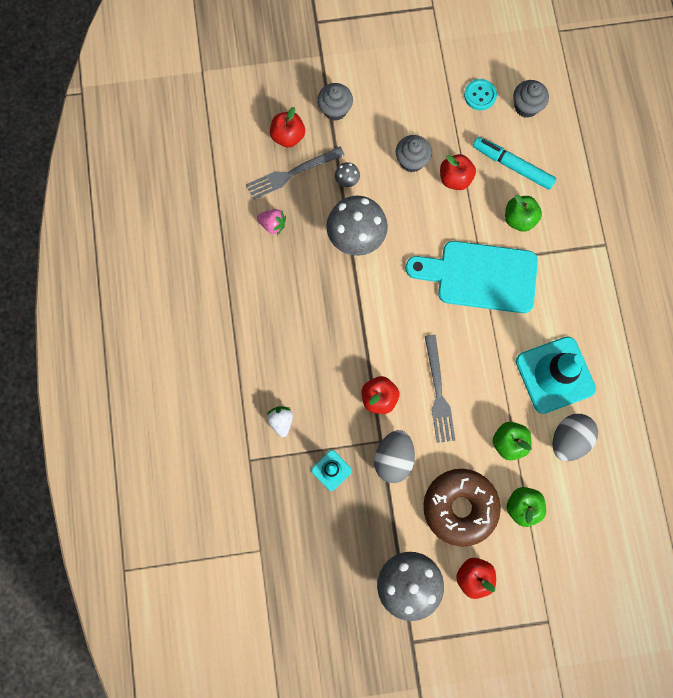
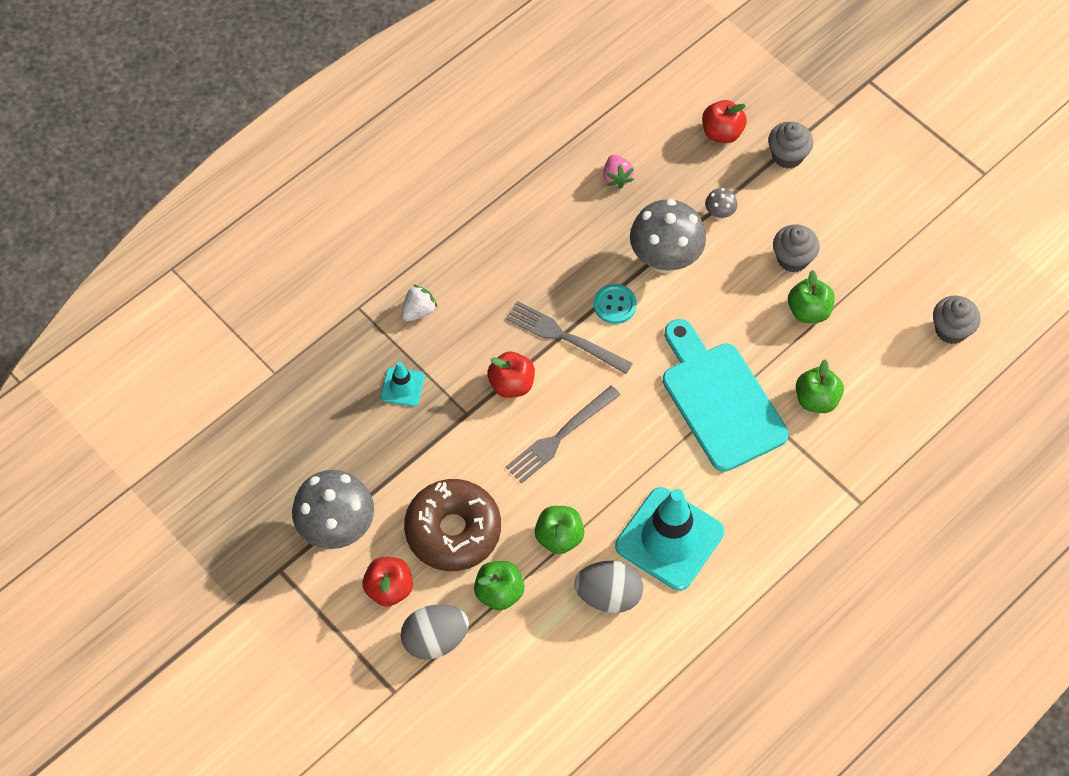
camera: 55 degrees right, 15 degrees down
grey fork [246,147,345,200] -> grey fork moved to [506,301,633,374]
grey egg [374,430,415,483] -> grey egg moved to [401,605,469,660]
red apple [440,154,476,190] -> green apple [788,270,835,323]
turquoise button [464,79,497,110] -> turquoise button moved to [594,284,637,324]
turquoise marker [473,137,557,190] -> none

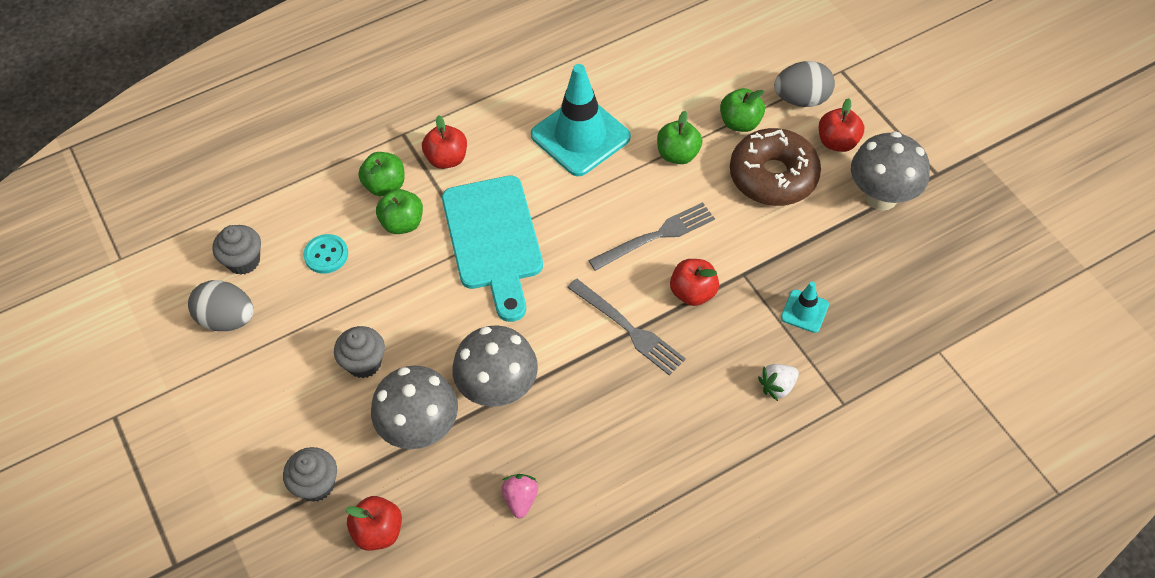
camera: 165 degrees left, 5 degrees down
grey egg [574,561,643,613] -> grey egg moved to [188,280,254,331]
turquoise button [594,284,637,324] -> turquoise button moved to [303,234,348,274]
grey mushroom [705,188,737,220] -> grey mushroom [371,366,458,449], size x2.32
green apple [788,270,835,323] -> green apple moved to [358,152,405,196]
none -> red apple [422,115,467,169]

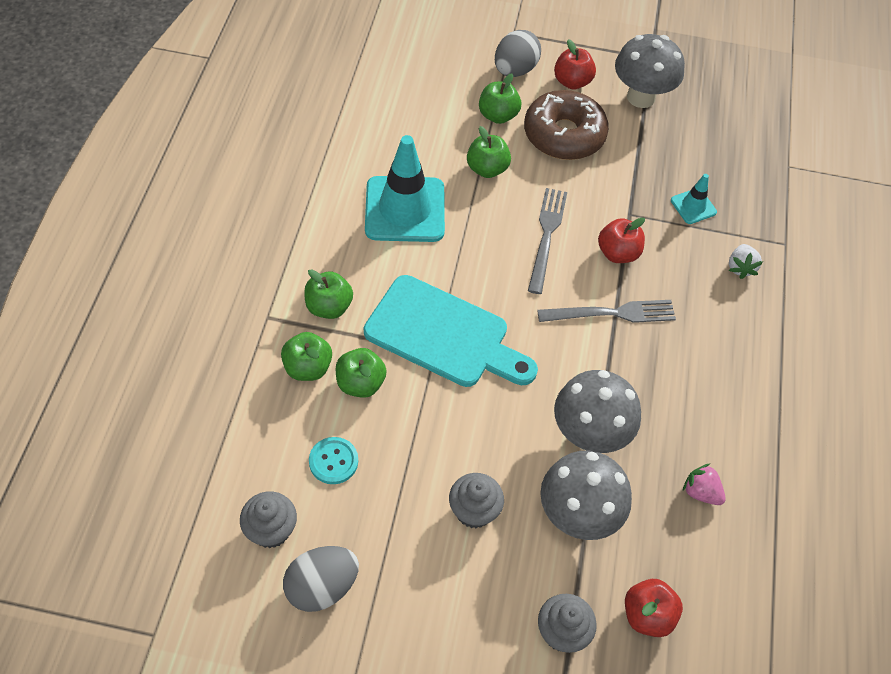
camera: 55 degrees left, 0 degrees up
red apple [422,115,467,169] -> green apple [304,269,353,319]

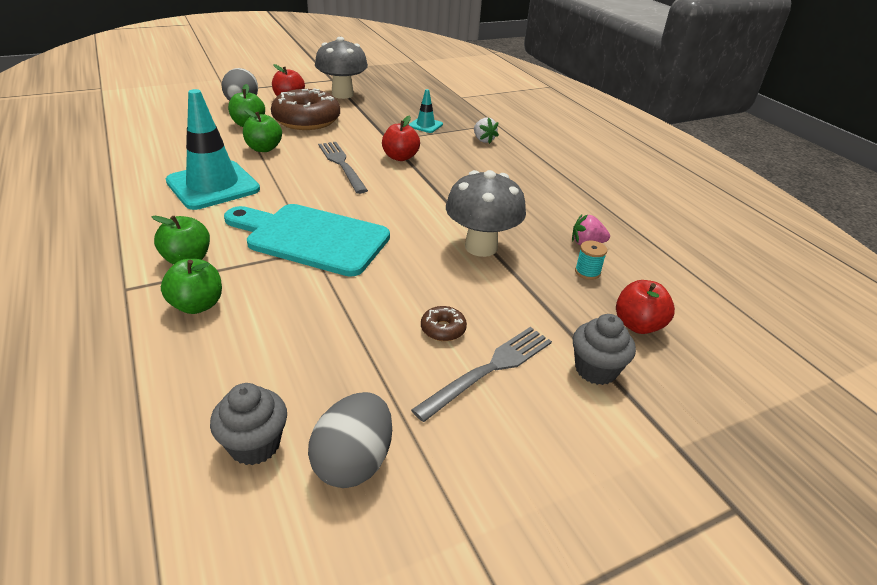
camera: 35 degrees left, 20 degrees down
turquoise button [309,437,358,484] -> none
green apple [336,348,387,398] -> none
turquoise cutting board [364,275,538,387] -> turquoise cutting board turned 150 degrees counterclockwise [224,204,390,277]
grey cupcake [449,473,504,528] -> brown donut [421,306,467,341]
grey fork [537,300,676,323] -> grey fork moved to [411,327,552,422]
grey mushroom [540,451,632,540] -> none
none -> turquoise spool [575,241,607,280]

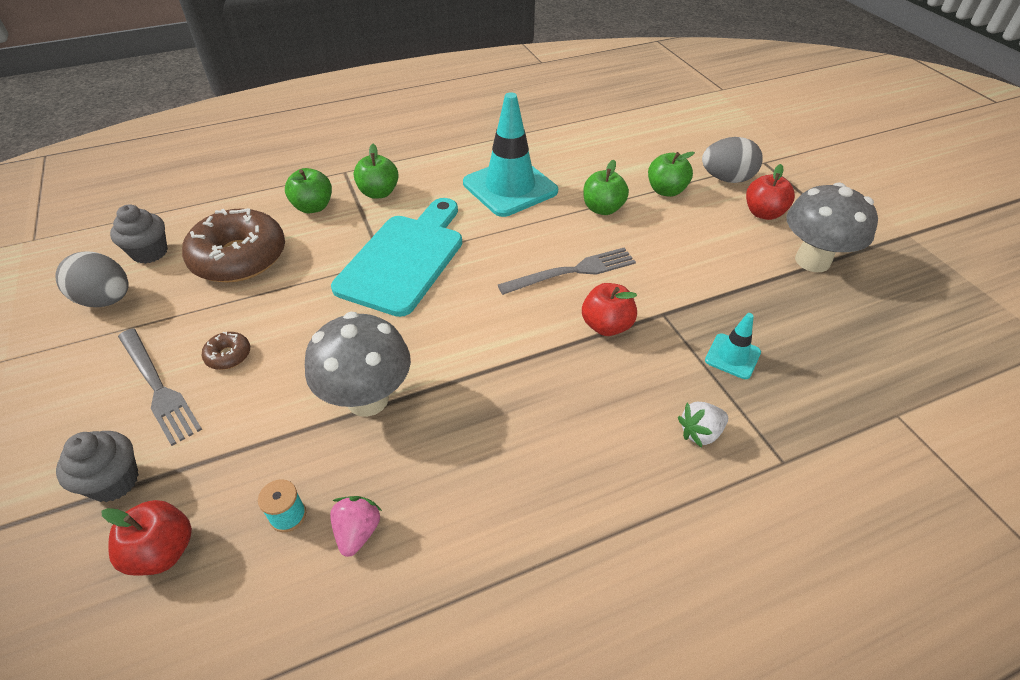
camera: 95 degrees right, 10 degrees up
brown donut [271,88,340,130] -> brown donut moved to [182,208,285,282]

